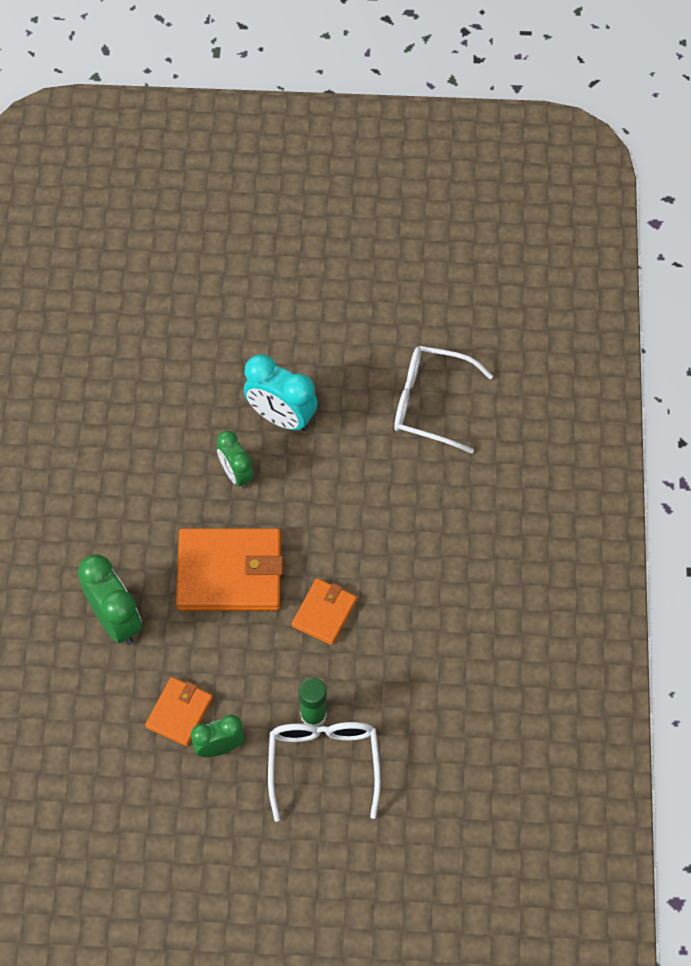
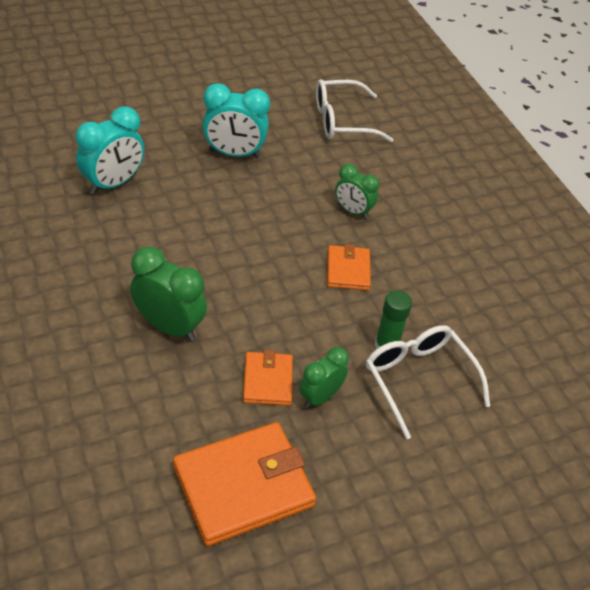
camera: 30 degrees left, 15 degrees down
orange wallet [176,528,283,611] -> orange wallet moved to [173,422,316,546]
green clock [217,431,254,489] -> green clock moved to [335,164,379,219]
none -> turquoise clock [76,106,144,195]

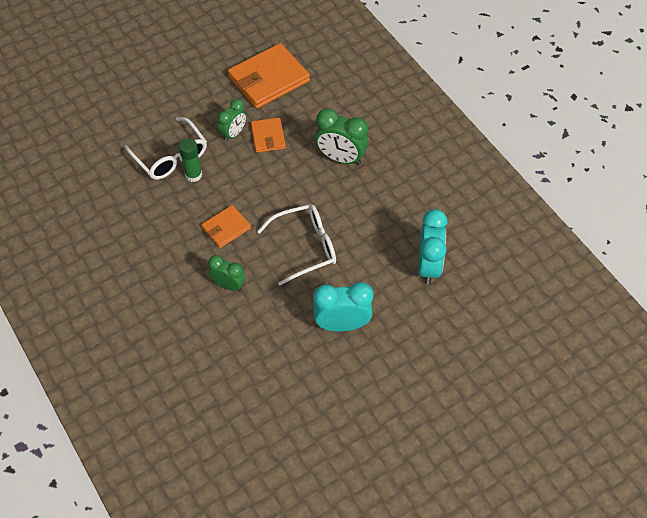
camera: 175 degrees right, 10 degrees up
turquoise clock [76,106,144,195] -> turquoise clock turned 150 degrees clockwise [418,209,448,284]
white glasses [316,79,394,142] -> white glasses moved to [257,204,336,286]
orange wallet [327,244,371,290] -> orange wallet turned 60 degrees clockwise [201,205,251,248]

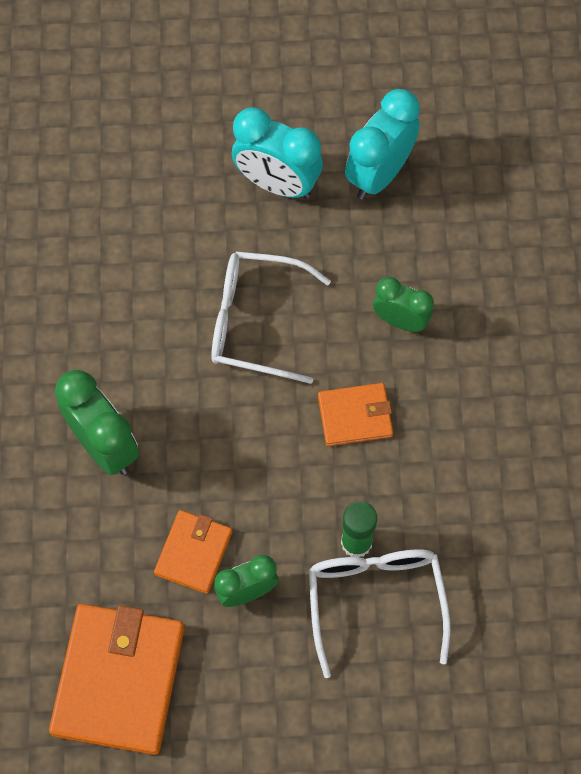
camera: 150 degrees left, 10 degrees up
green clock [208,255,245,291] -> green clock turned 150 degrees clockwise [373,277,434,332]
orange wallet [228,43,310,109] -> orange wallet turned 75 degrees counterclockwise [49,604,184,755]
turquoise clock [418,209,448,284] -> turquoise clock moved to [345,89,420,200]

